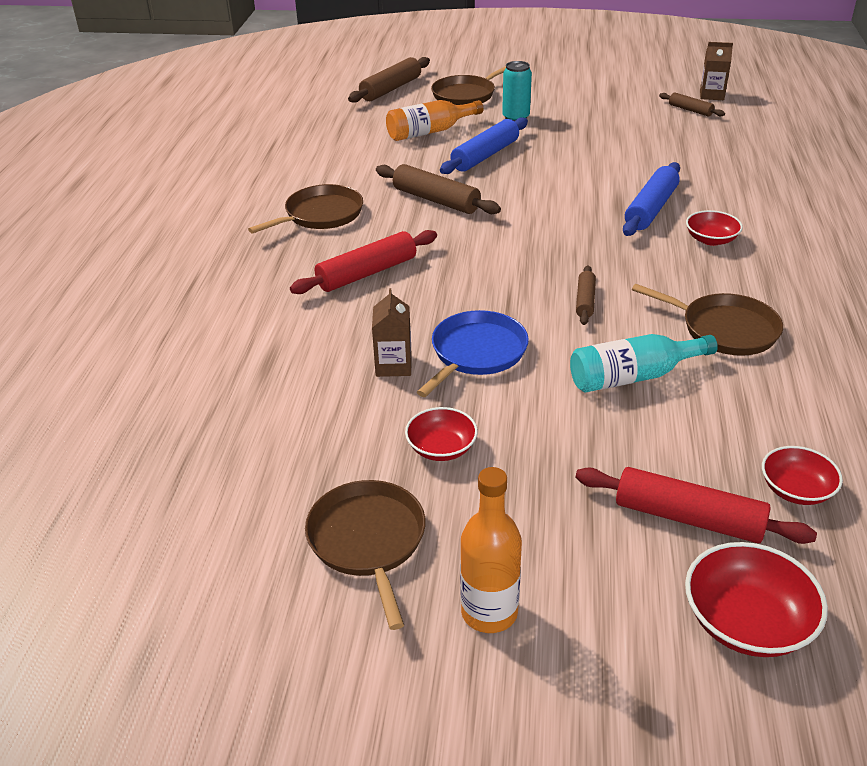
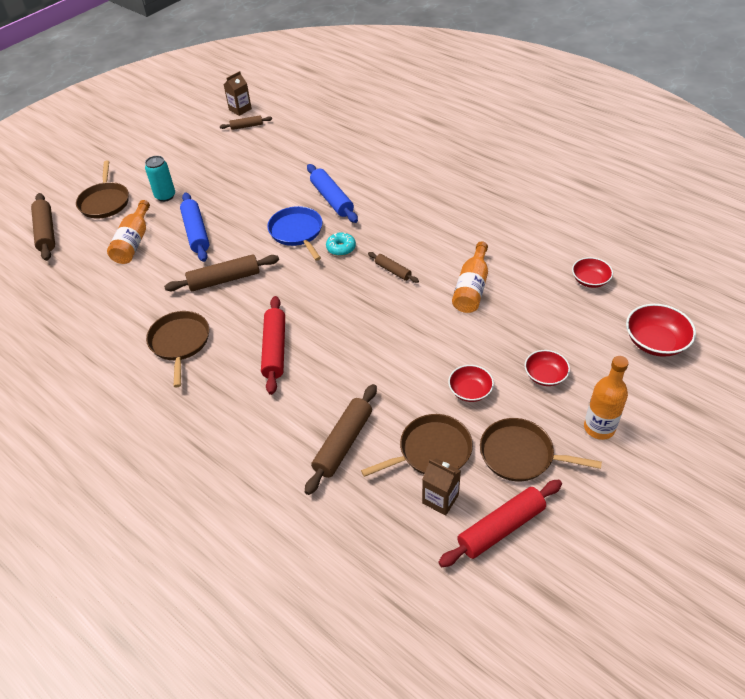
camera: 55 degrees left, 10 degrees up
brown carton [372,288,412,377] -> brown carton moved to [422,459,461,516]
blue pan [417,310,529,397] -> blue pan moved to [267,206,322,261]
turquoise bottle [570,334,718,392] -> orange bottle [452,241,488,313]
red rolling pin [576,467,817,544] -> red rolling pin moved to [438,480,562,567]
brown pan [632,284,783,356] -> brown pan moved to [361,414,473,477]
red bowl [686,210,743,246] -> red bowl moved to [525,350,570,386]
none -> brown rolling pin [305,384,377,495]
none -> turquoise donut [326,232,356,256]

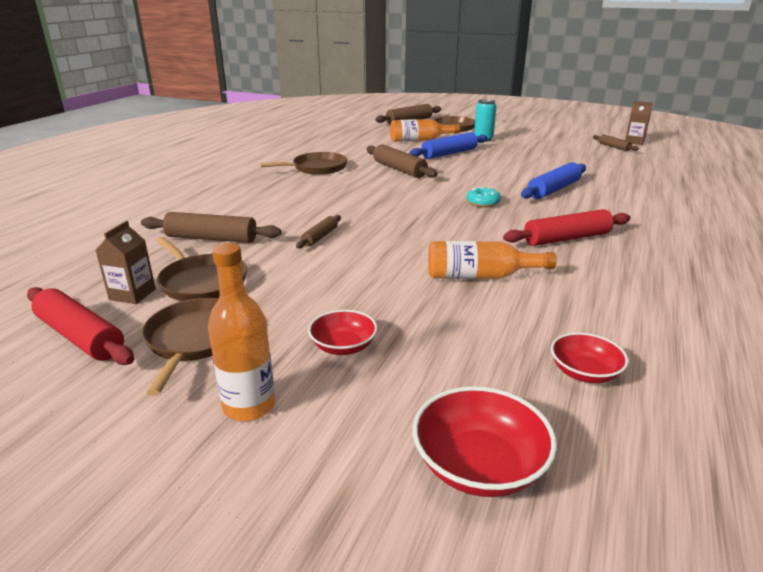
camera: 70 degrees right, 20 degrees down
red rolling pin [261,296,285,395] -> red rolling pin moved to [503,209,630,246]
blue pan [267,206,322,261] -> none
brown rolling pin [368,252,419,283] -> brown rolling pin moved to [296,215,341,248]
red bowl [448,365,494,402] -> none

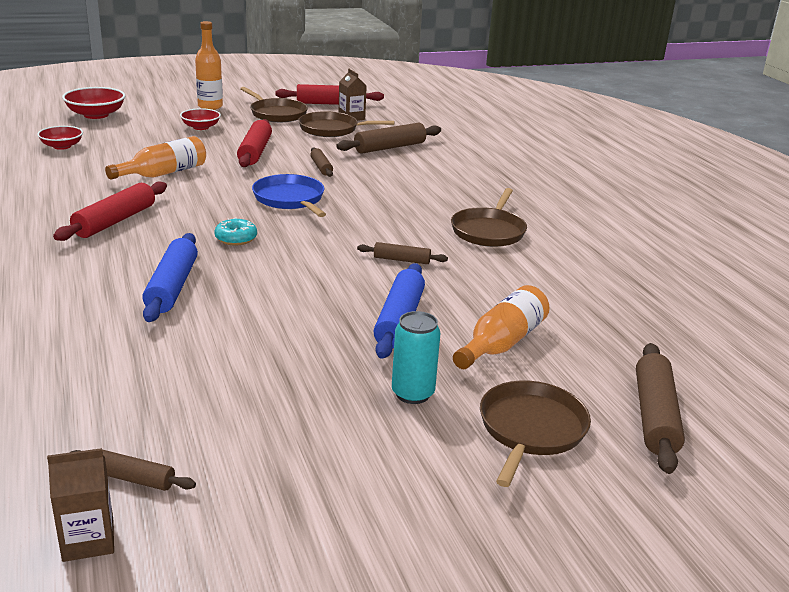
camera: 135 degrees right, 0 degrees up
brown rolling pin [366,144,438,178] -> brown rolling pin [357,242,448,264], size x0.57
none -> red rolling pin [237,119,272,167]
none -> blue pan [252,174,326,217]

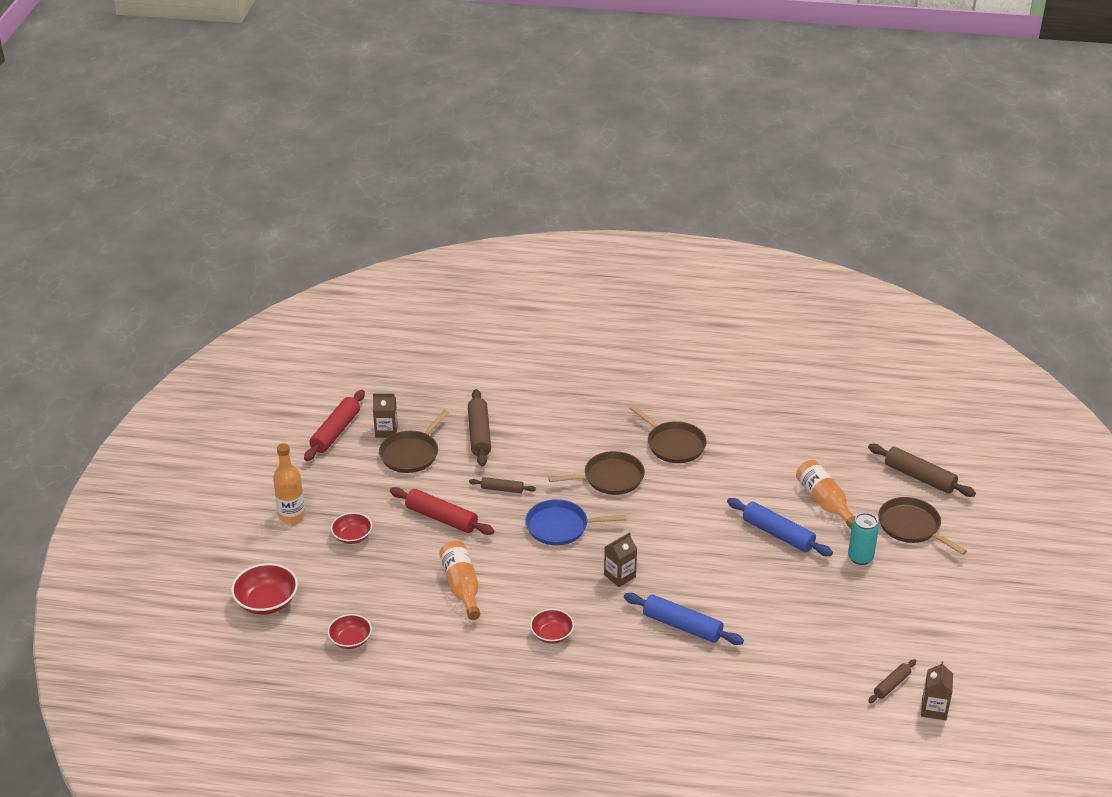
camera: 60 degrees left, 10 degrees up
red rolling pin [53,182,167,241] -> red bowl [530,609,574,644]
turquoise donut [214,218,257,245] -> brown carton [604,532,637,587]
brown pan [240,87,308,122] -> brown pan moved to [548,451,645,495]
brown rolling pin [357,242,448,264] -> none

